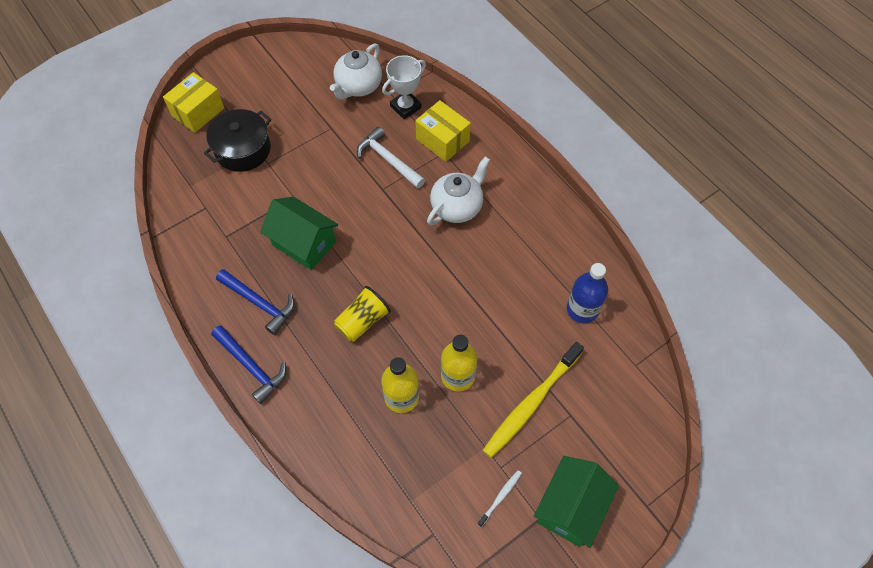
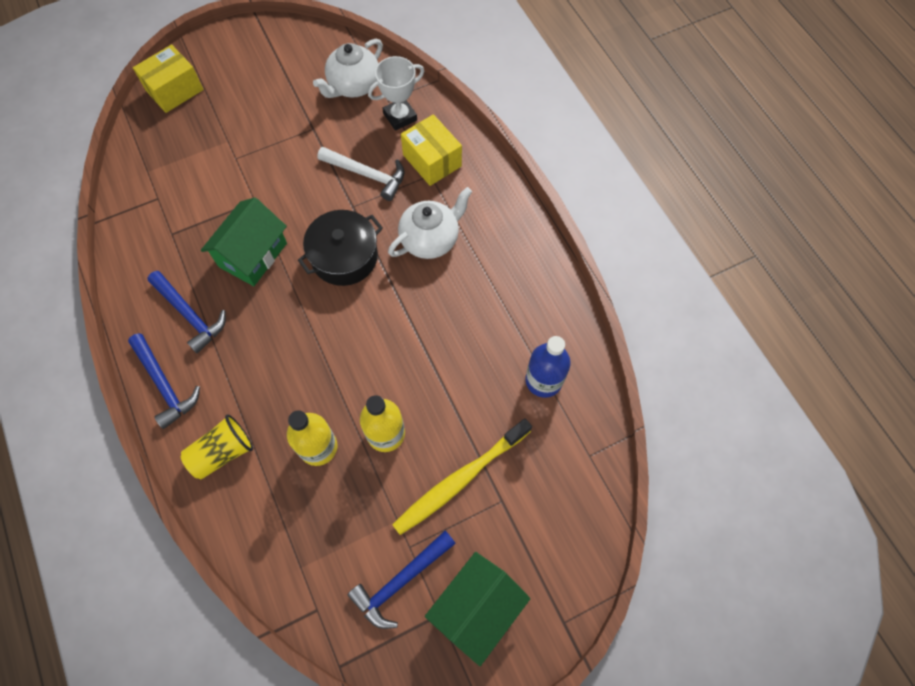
camera: 10 degrees right, 5 degrees up
black pot [204,109,271,172] -> black pot moved to [298,210,383,286]
green house [260,197,338,270] -> green house turned 75 degrees clockwise [201,197,287,286]
yellow cup [334,286,391,342] -> yellow cup moved to [181,414,253,479]
white hammer [357,127,425,189] -> white hammer turned 150 degrees clockwise [317,147,405,201]
white toothbrush [477,470,522,527] -> blue hammer [348,531,456,629]

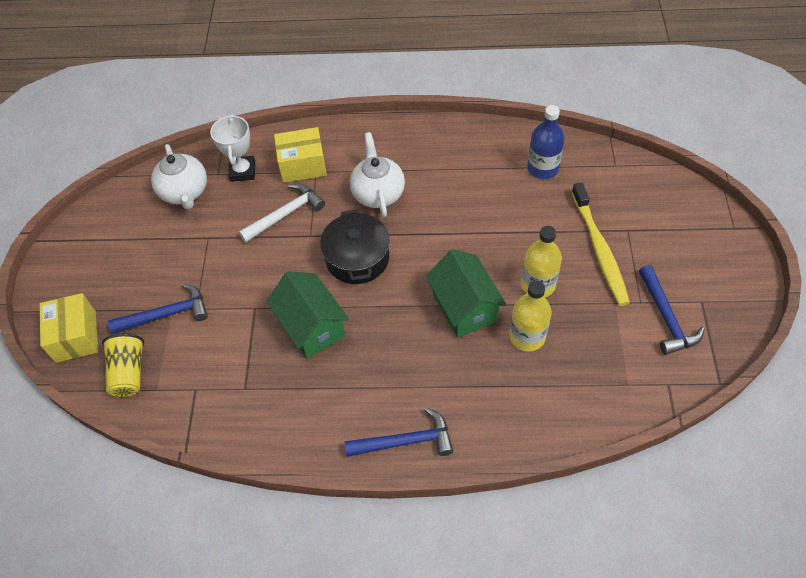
camera: 60 degrees left, 10 degrees down
blue hammer [147,271,226,353] -> blue hammer moved to [108,283,208,334]
yellow cup [181,414,253,479] -> yellow cup moved to [102,334,144,397]
green house [425,552,530,666] -> green house moved to [426,249,507,338]

